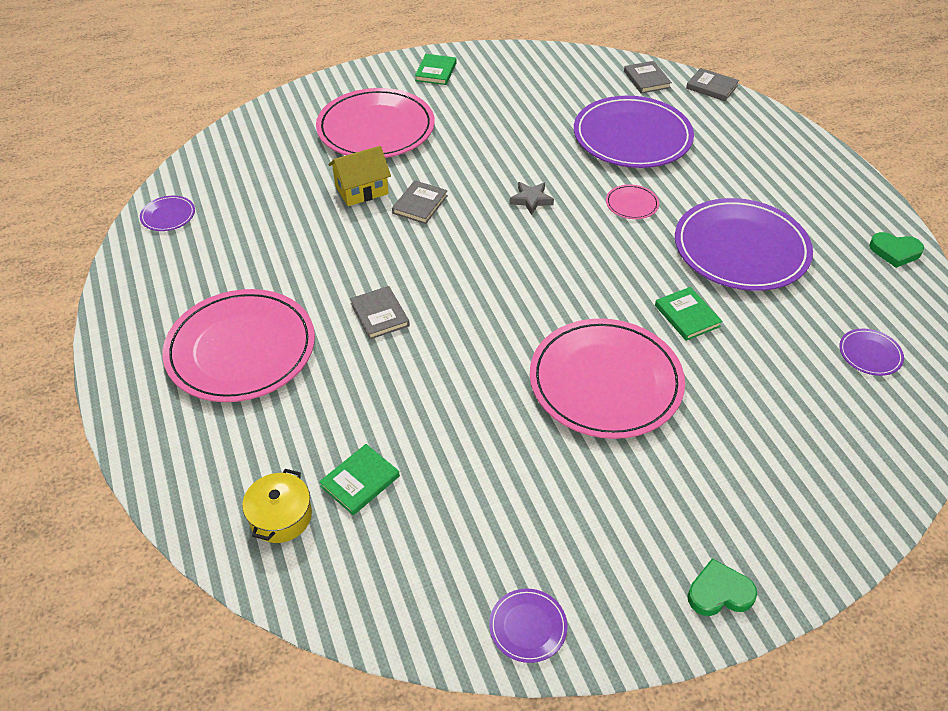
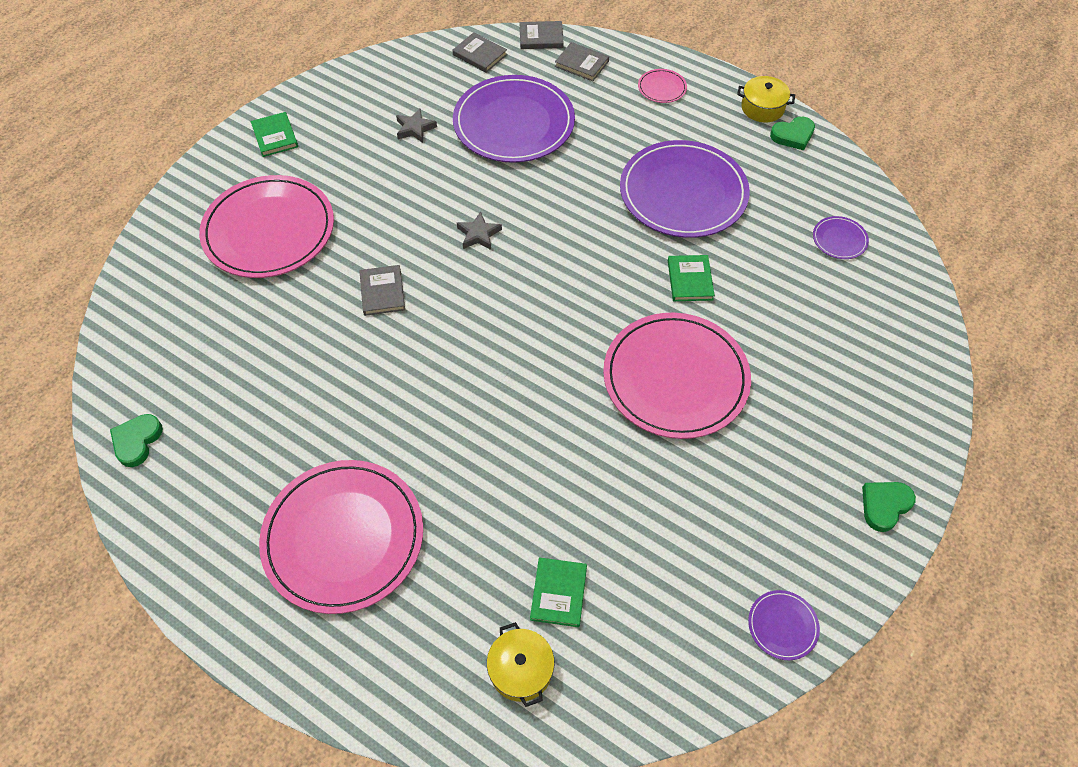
camera: 35 degrees left, 10 degrees up
purple plate [140,196,195,231] -> green heart [110,414,163,467]
yellow house [328,146,391,206] -> none
grey book [350,286,410,339] -> grey book moved to [555,42,609,81]
pink plate [606,184,659,219] -> pink plate moved to [638,69,687,103]
green book [655,287,722,341] -> green book turned 60 degrees clockwise [668,255,715,301]
none -> grey star [396,108,437,143]
none -> yellow pot [737,76,795,123]

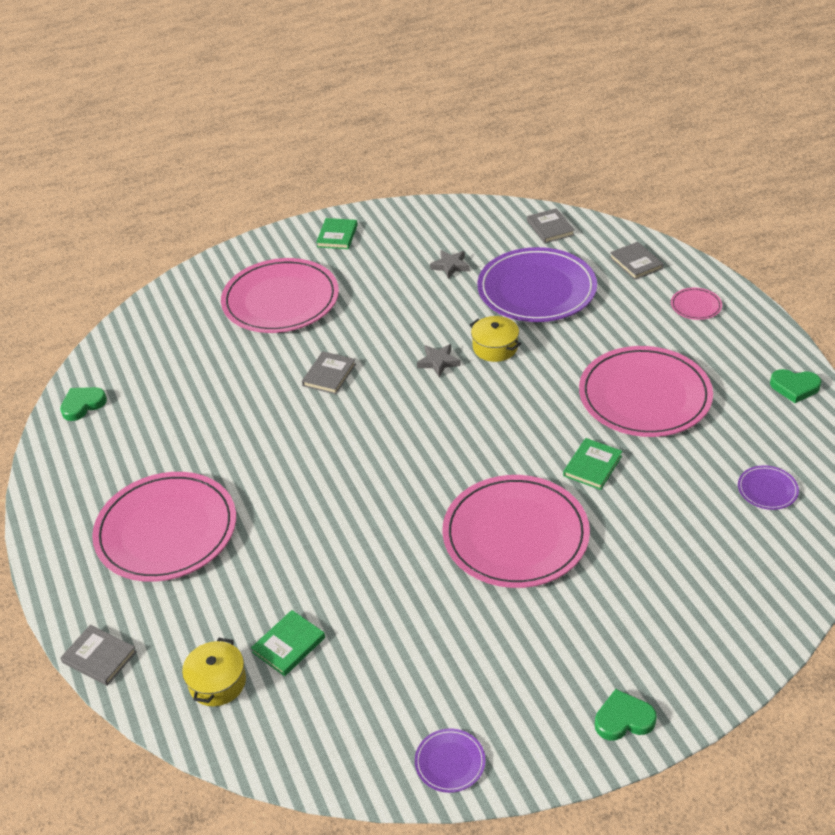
camera: 35 degrees right, 15 degrees down
grey book [519,21,564,49] -> grey book moved to [60,625,137,686]
purple plate [620,140,750,238] -> pink plate [579,346,713,437]
yellow pot [737,76,795,123] -> yellow pot moved to [470,316,521,362]

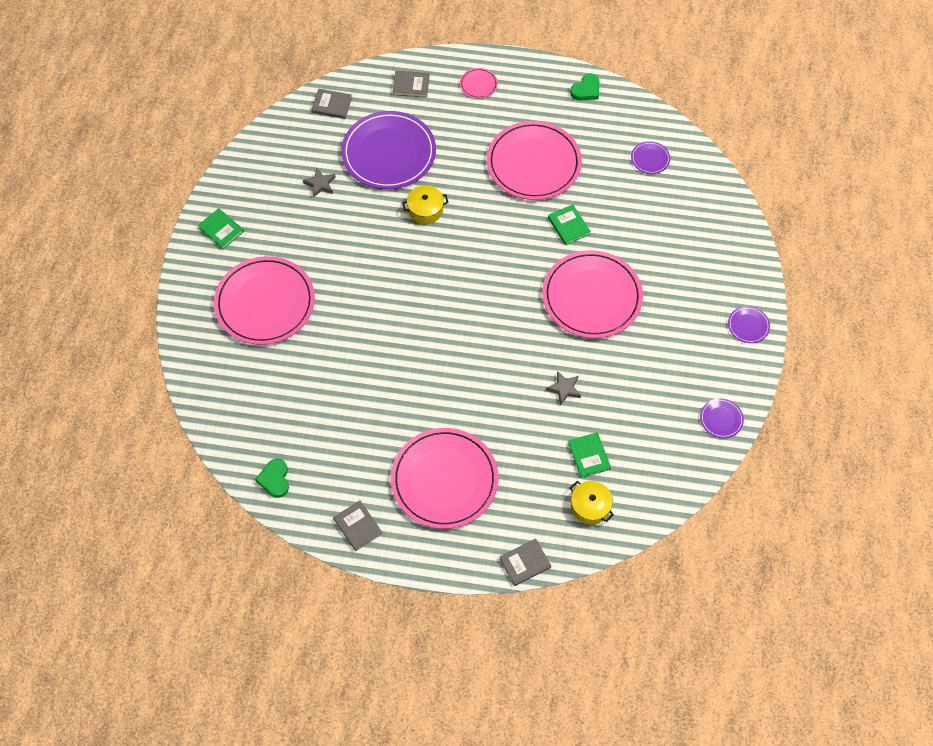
camera: 60 degrees left, 20 degrees up
grey book [302,351,356,394] -> grey book moved to [333,500,382,551]
grey star [417,344,460,377] -> grey star moved to [546,371,581,406]
green heart [595,689,657,740] -> purple plate [728,306,770,343]

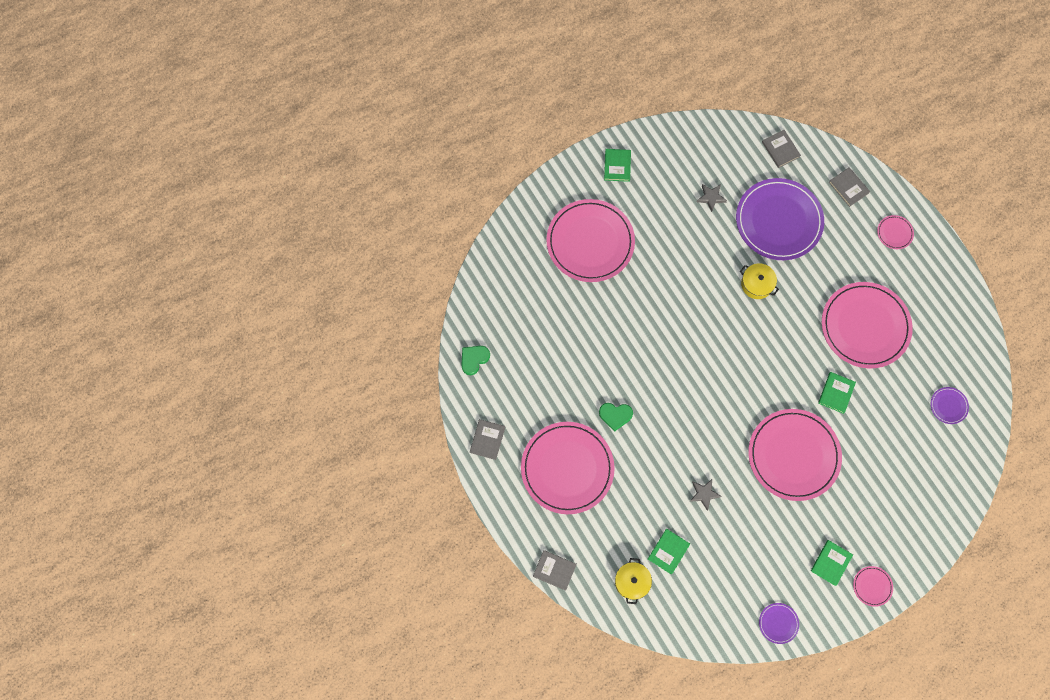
camera: 50 degrees right, 10 degrees up
green heart [570,73,599,101] -> green heart moved to [599,403,633,432]
purple plate [728,306,770,343] -> pink plate [853,566,893,607]
none -> green book [811,540,853,586]

